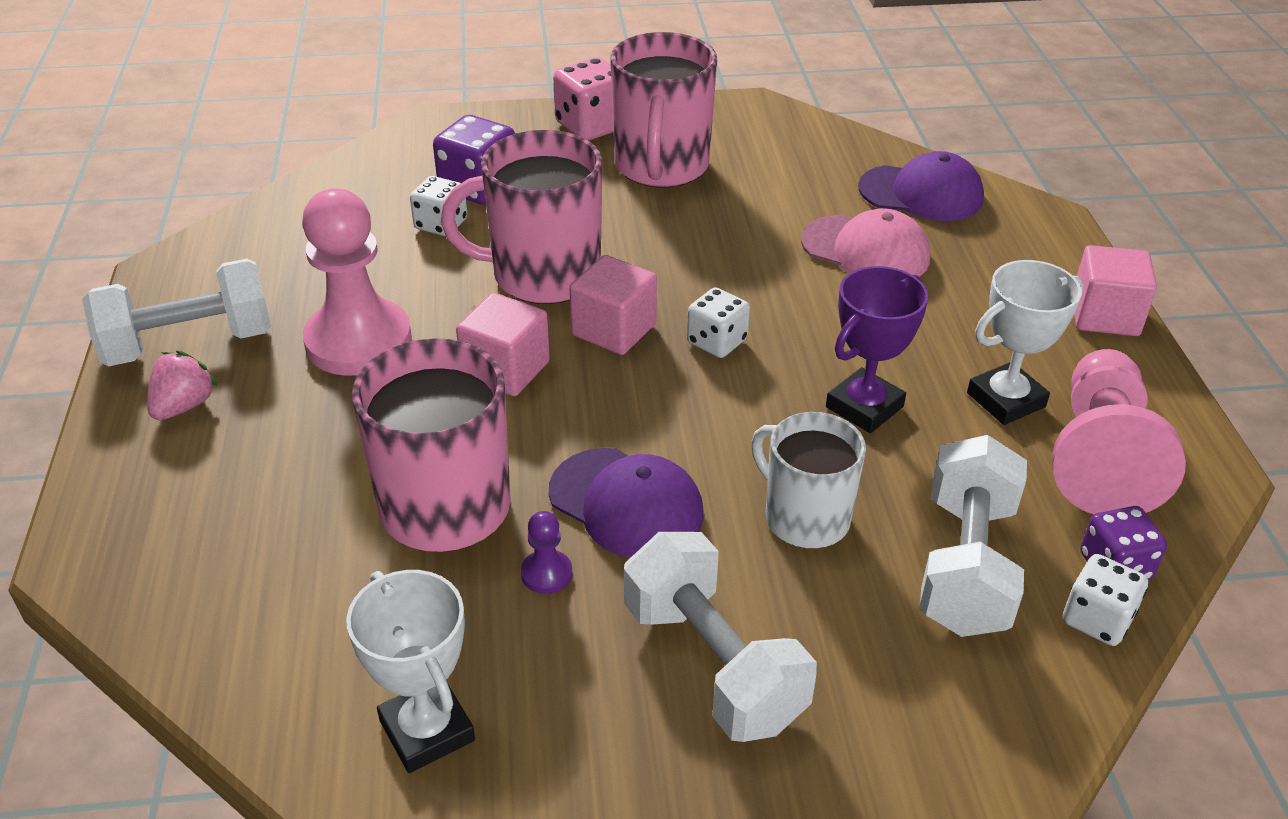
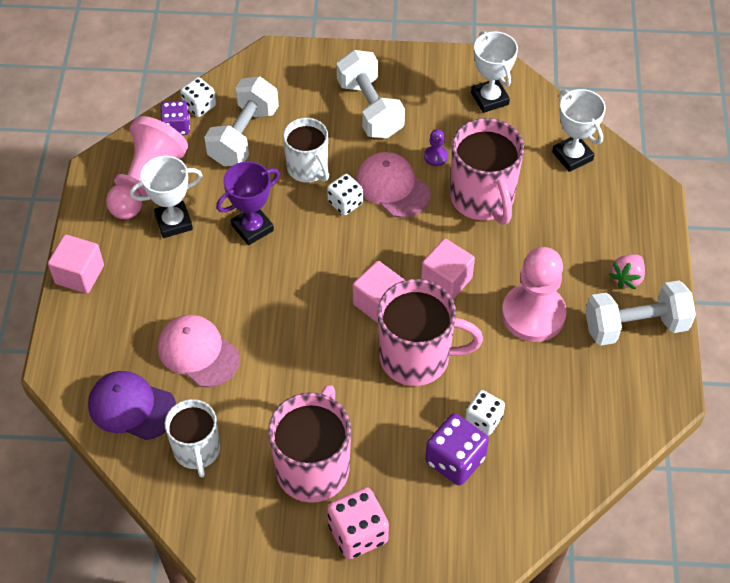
camera: 170 degrees left, 15 degrees up
purple cap [549,448,704,558] -> pink cap [356,152,431,218]
white dice [687,287,750,358] -> white dice moved to [327,174,363,216]
none -> white mug [165,399,220,478]
none -> white trophy [552,89,606,172]

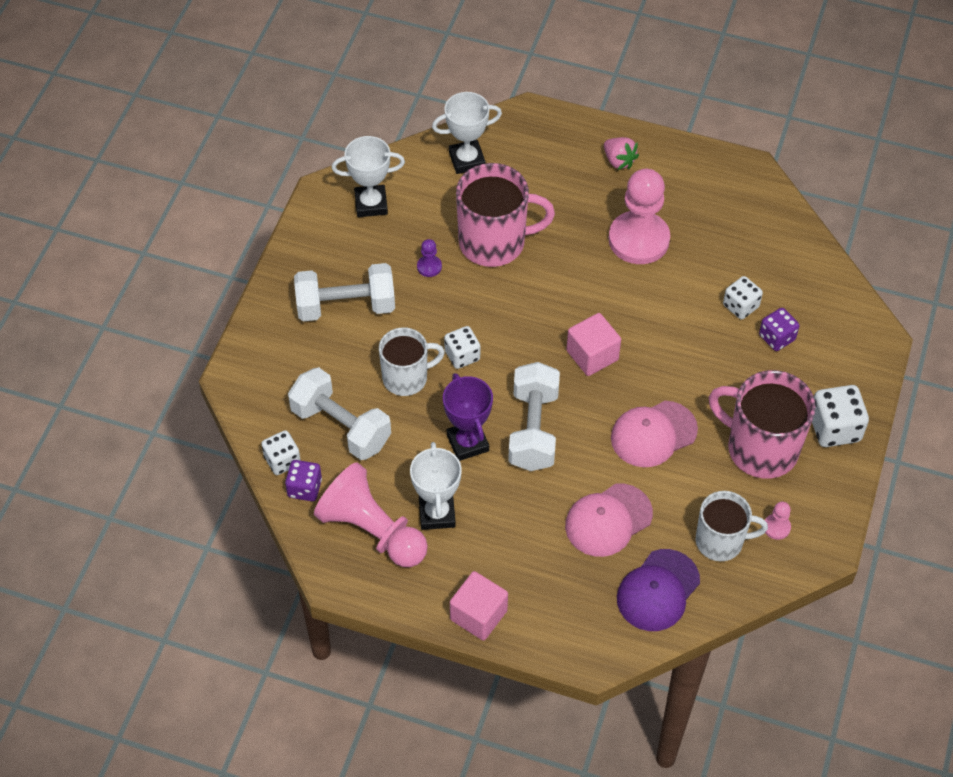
camera: 75 degrees left, 0 degrees up
pink dice [327,487,389,559] -> white dice [812,385,869,447]
pink cap [356,152,431,218] -> pink cap moved to [611,401,698,467]
pink mug [378,279,483,386] -> none
pink cube [421,239,475,299] -> none
purple dice [425,413,489,486] -> purple dice [759,308,800,351], size x0.65
white dumbbell [585,280,696,346] -> white dumbbell moved to [508,362,560,471]
none -> pink pawn [765,502,791,540]

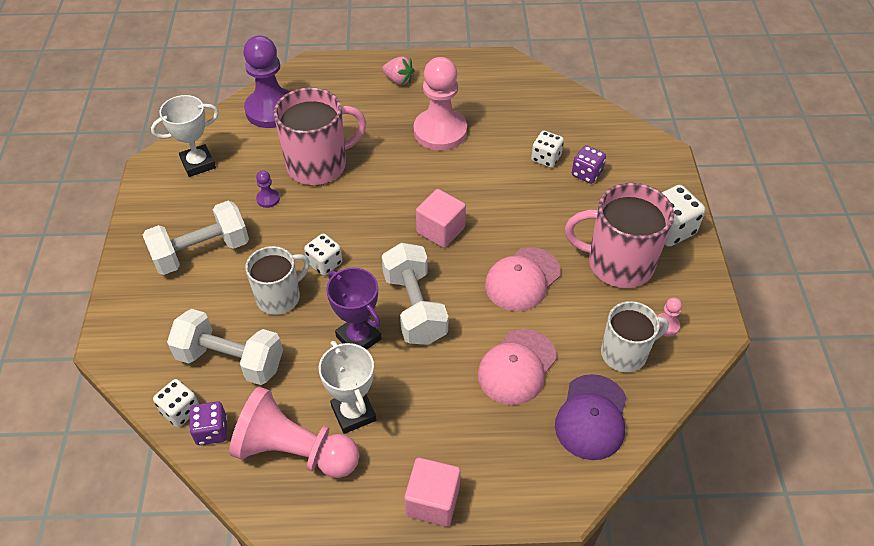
camera: 20 degrees left, 5 degrees down
white trophy [432,92,502,174] -> purple pawn [243,36,291,128]

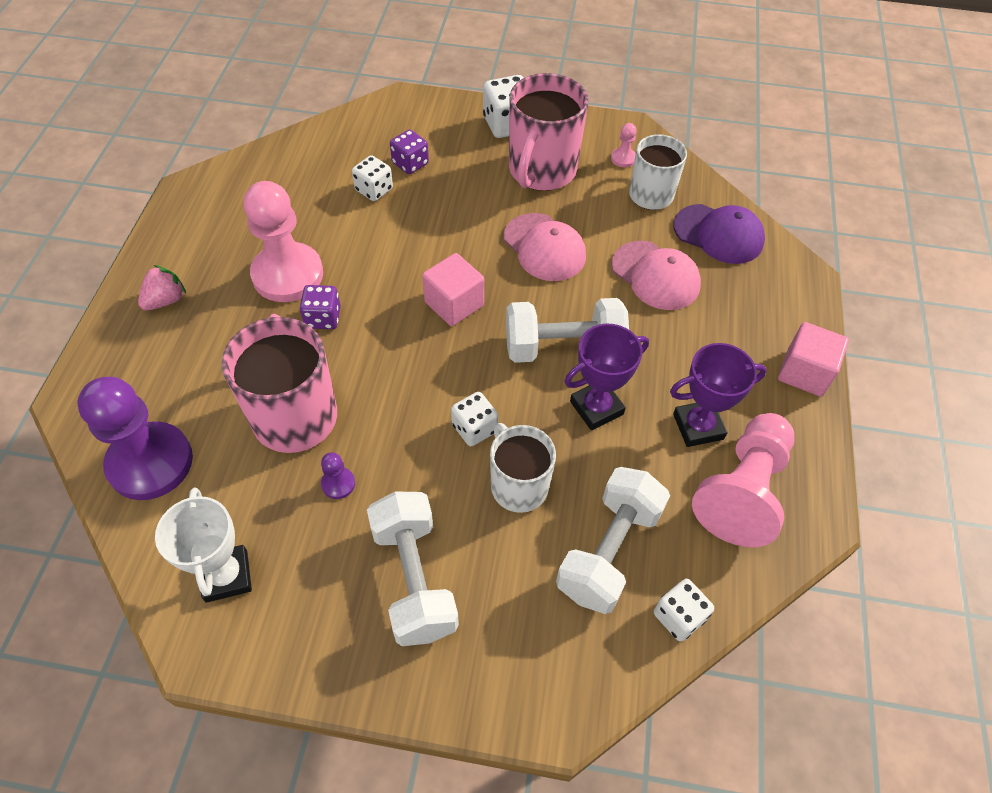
camera: 80 degrees left, 5 degrees up
purple dice [189,401,227,445] -> purple dice moved to [300,285,341,329]
white trophy [319,341,376,434] -> purple trophy [670,343,767,447]

